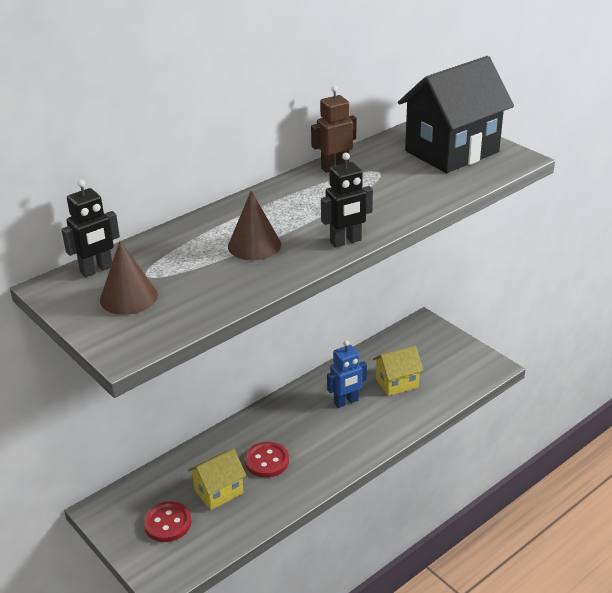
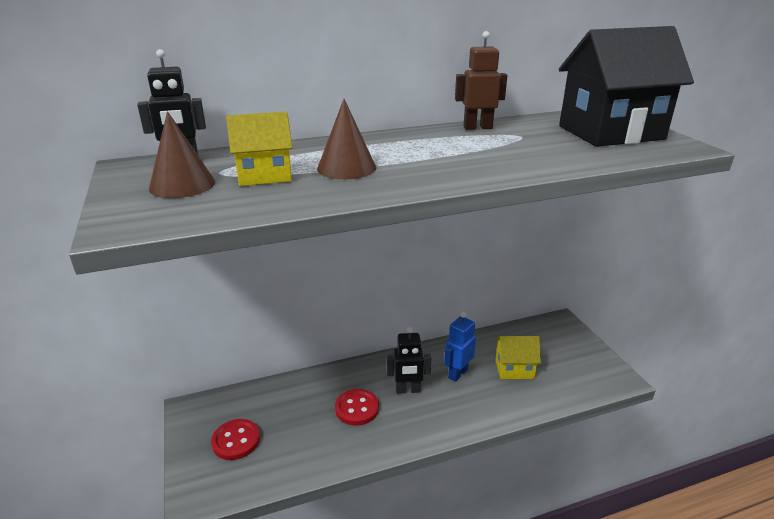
camera: 20 degrees right, 5 degrees down
yellow house [188,448,246,510] -> yellow house moved to [226,112,293,186]
black robot [321,153,373,248] -> black robot moved to [387,327,431,394]
blue robot [327,340,367,408] -> blue robot turned 135 degrees clockwise [444,312,476,382]

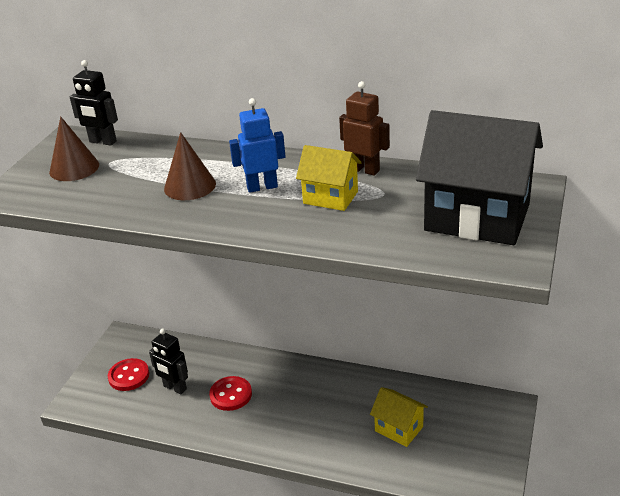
camera: 40 degrees right, 5 degrees up
yellow house [226,112,293,186] -> yellow house moved to [296,145,362,211]
black robot [387,327,431,394] -> black robot moved to [149,329,188,395]
blue robot [444,312,476,382] -> blue robot moved to [229,98,286,193]

